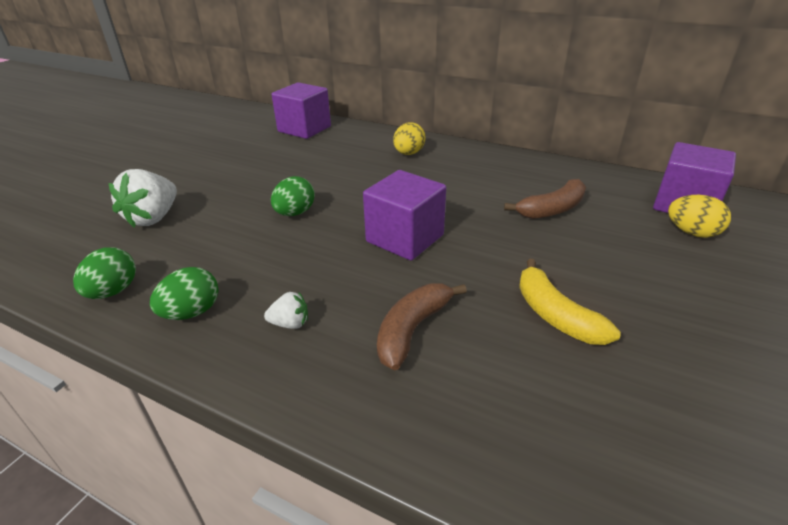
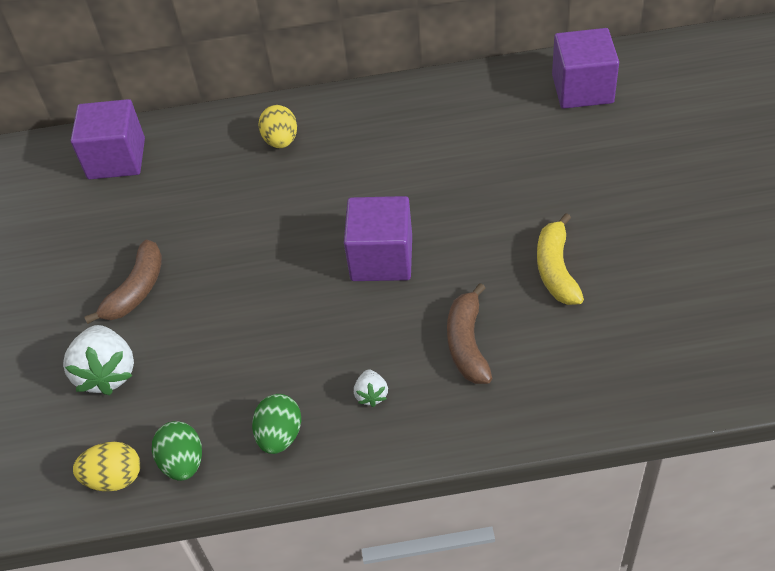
camera: 30 degrees left, 15 degrees up
white strawberry [264,292,308,329] -> white strawberry turned 120 degrees clockwise [354,369,388,407]
green egg [271,176,315,216] -> none
brown banana [504,179,586,219] -> brown banana moved to [84,240,162,324]
yellow banana [519,259,621,345] -> yellow banana turned 60 degrees clockwise [537,213,584,305]
yellow egg [668,195,731,238] -> yellow egg moved to [73,442,140,492]

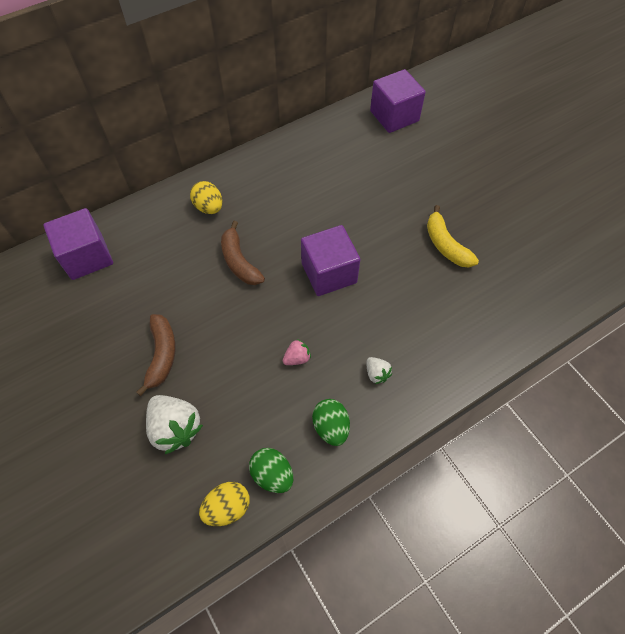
camera: 30 degrees left, 10 degrees up
brown banana [447,283,492,384] -> brown banana moved to [221,221,265,285]
none -> pink strawberry [283,339,311,365]

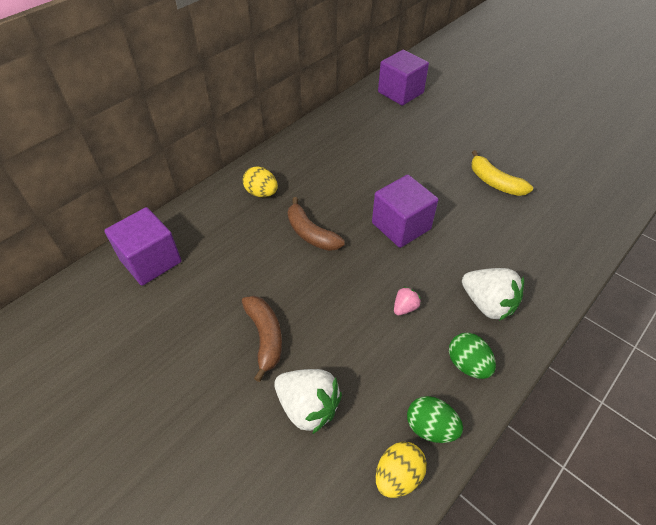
camera: 15 degrees left, 10 degrees down
white strawberry [366,357,392,384] -> white strawberry [462,268,524,321], size x2.01

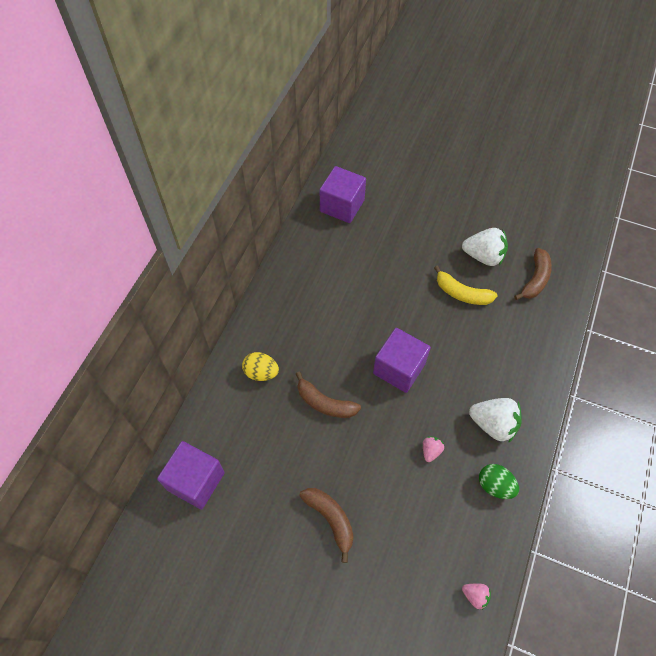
camera: 20 degrees left, 10 degrees up
white strawberry [274,369,342,434] -> white strawberry moved to [462,228,508,266]
yellow egg [375,442,427,498] -> pink strawberry [462,584,491,610]
green egg [407,396,463,443] -> none
none -> brown banana [514,248,552,300]

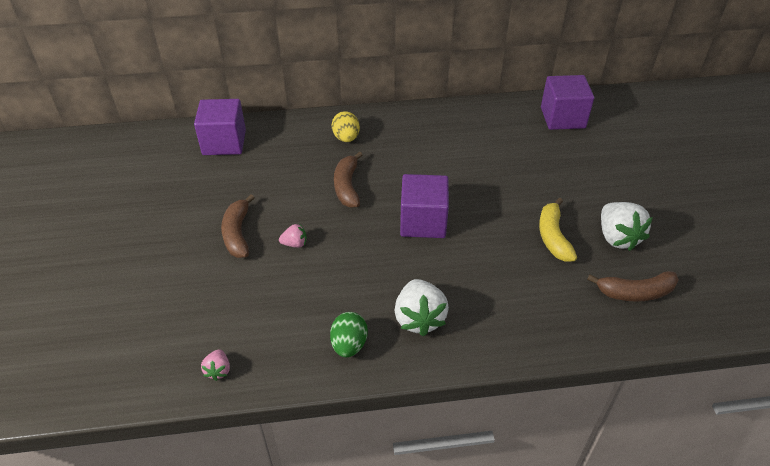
camera: 60 degrees right, 15 degrees down
brown banana [300,488,354,563] -> brown banana turned 150 degrees clockwise [221,195,254,258]
pink strawberry [423,437,444,462] -> pink strawberry moved to [279,224,307,248]

